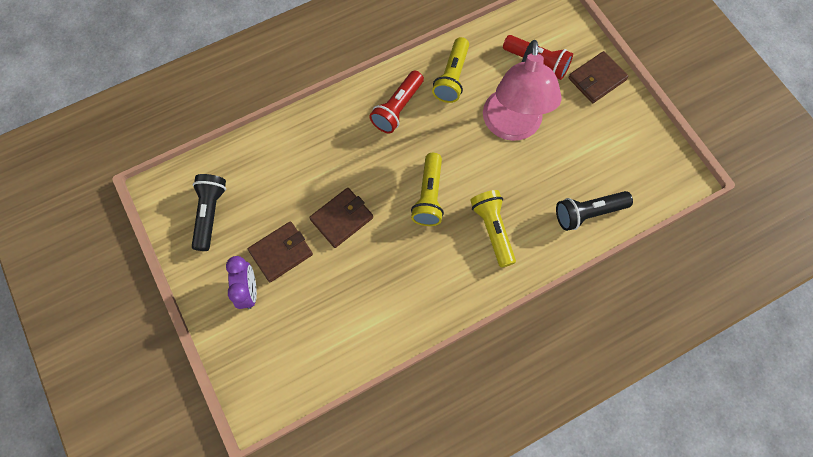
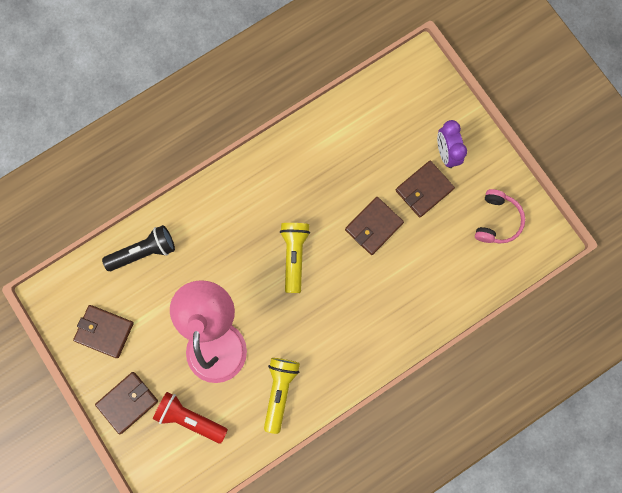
camera: 175 degrees right, 10 degrees up
black flashlight [192,174,226,251] -> pink headphones [475,189,525,243]
red flashlight [369,70,424,133] -> none
yellow flashlight [470,190,516,268] -> none
none -> brown wallet [73,305,134,358]

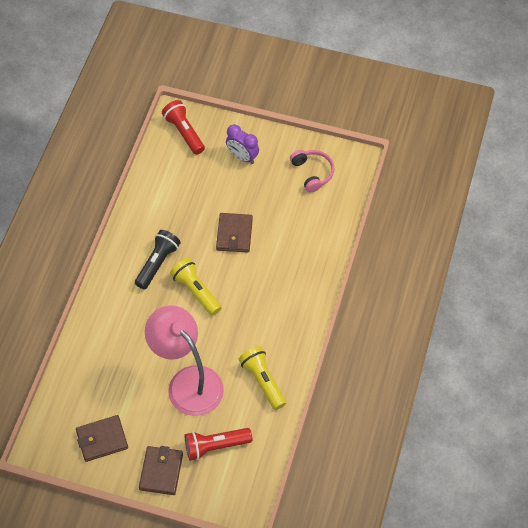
camera: 40 degrees left, 20 degrees down
black flashlight [102,225,175,271] -> black flashlight moved to [135,230,181,289]
brown wallet [396,161,455,217] -> none
none -> red flashlight [162,100,205,155]

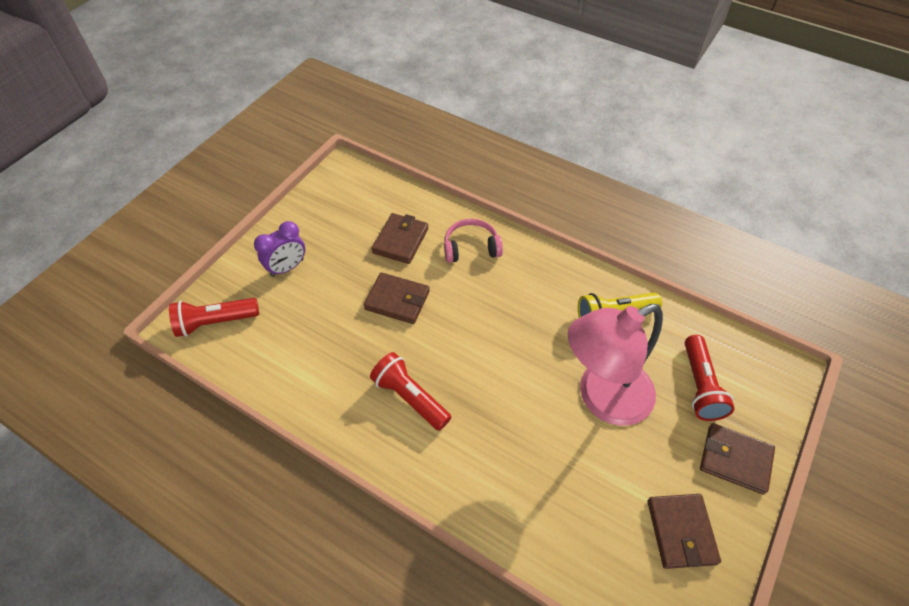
camera: 75 degrees left, 5 degrees down
black flashlight [135,230,181,289] -> red flashlight [370,352,451,431]
yellow flashlight [170,258,222,316] -> none
pink headphones [290,150,334,193] -> pink headphones moved to [444,219,503,263]
none -> brown wallet [372,213,429,264]

